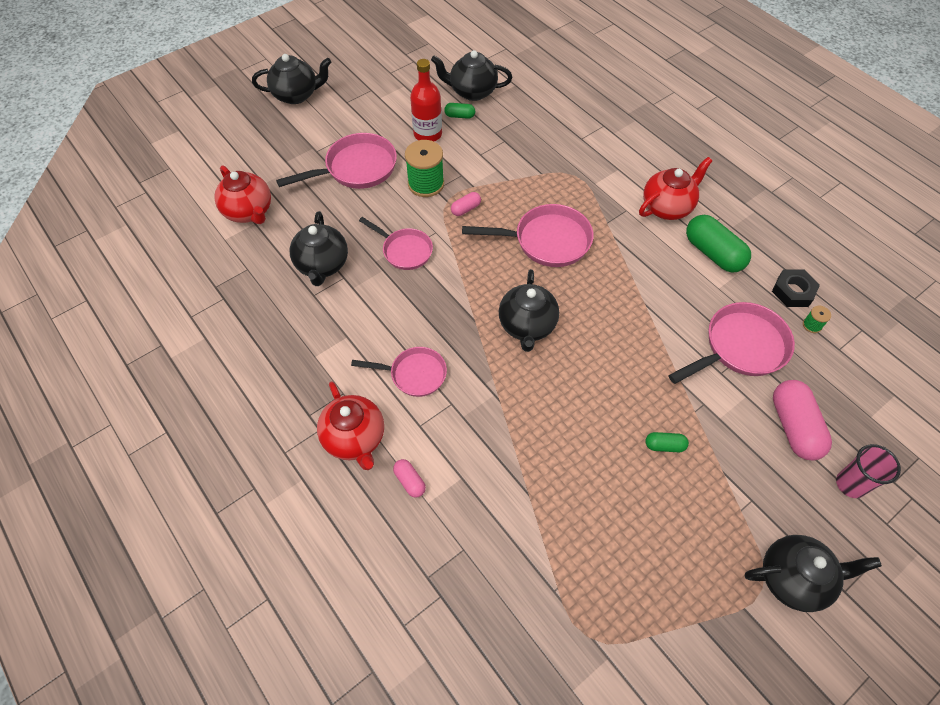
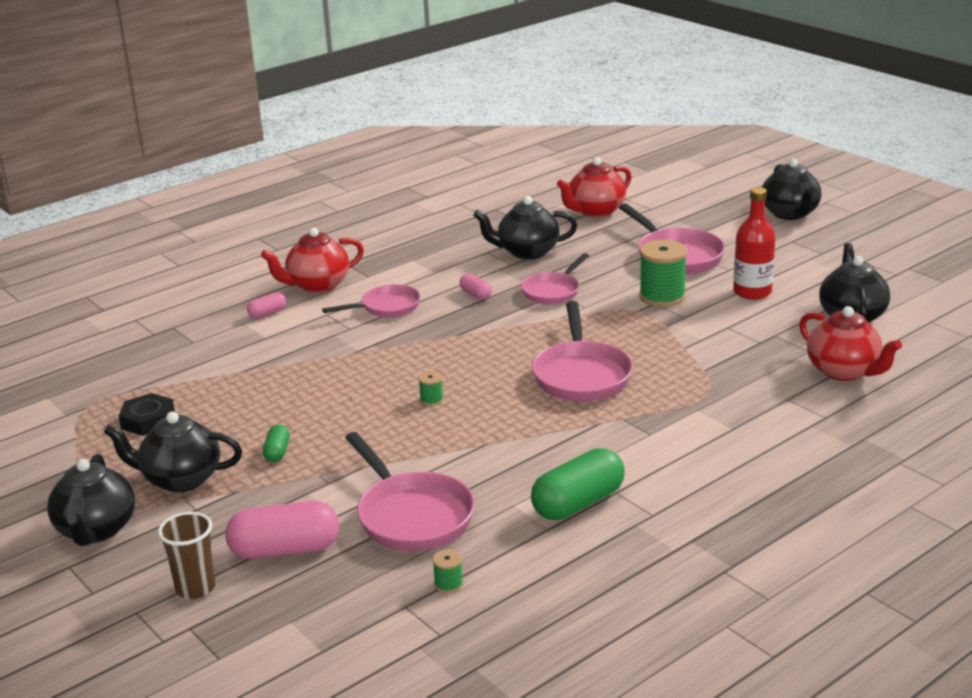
camera: 90 degrees right, 30 degrees down
pink pan [351,347,447,397] -> pink pan turned 120 degrees counterclockwise [322,284,421,318]
green capsule [444,103,475,119] -> none
pink capsule [451,192,481,216] -> pink capsule moved to [459,274,492,300]
black teapot [499,269,559,352] -> black teapot moved to [104,411,242,492]
red teapot [639,157,712,220] -> red teapot moved to [799,306,902,381]
black nut [772,269,820,307] -> black nut moved to [119,393,175,436]
pink cup [836,444,901,498] -> brown cup [158,512,216,599]
none -> green spool [418,371,444,406]

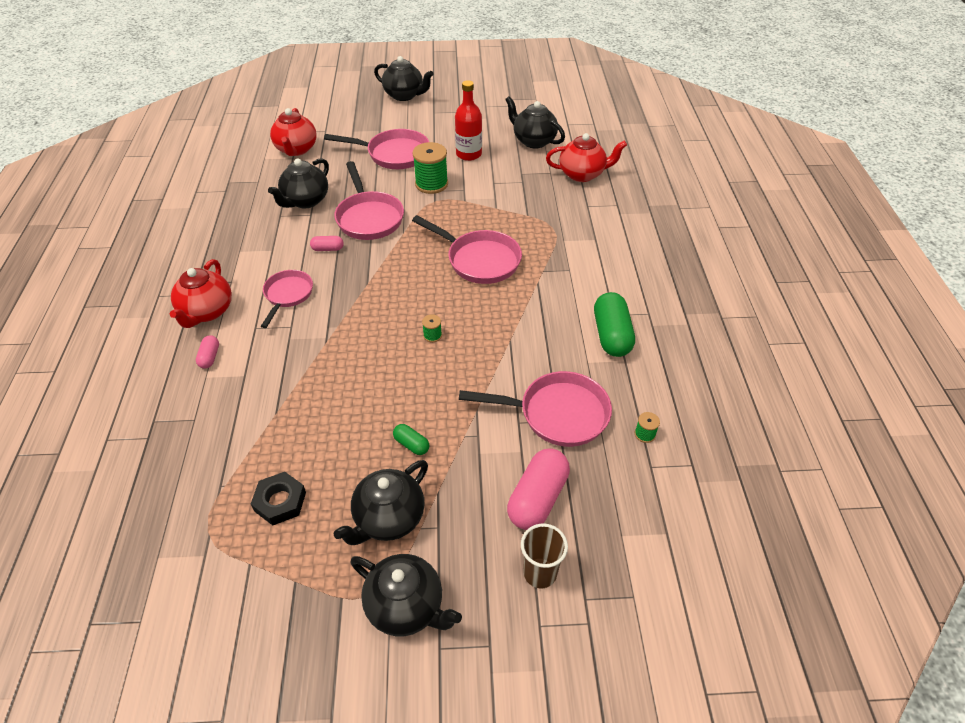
camera: 55 degrees left, 20 degrees up
pink pan [521,253,589,305] -> pink pan [334,161,404,240], size x1.54

